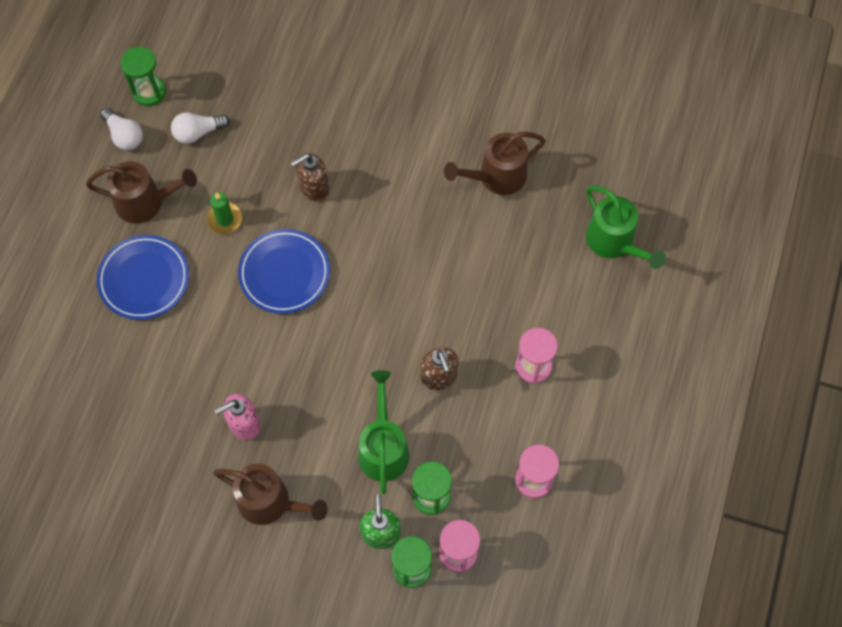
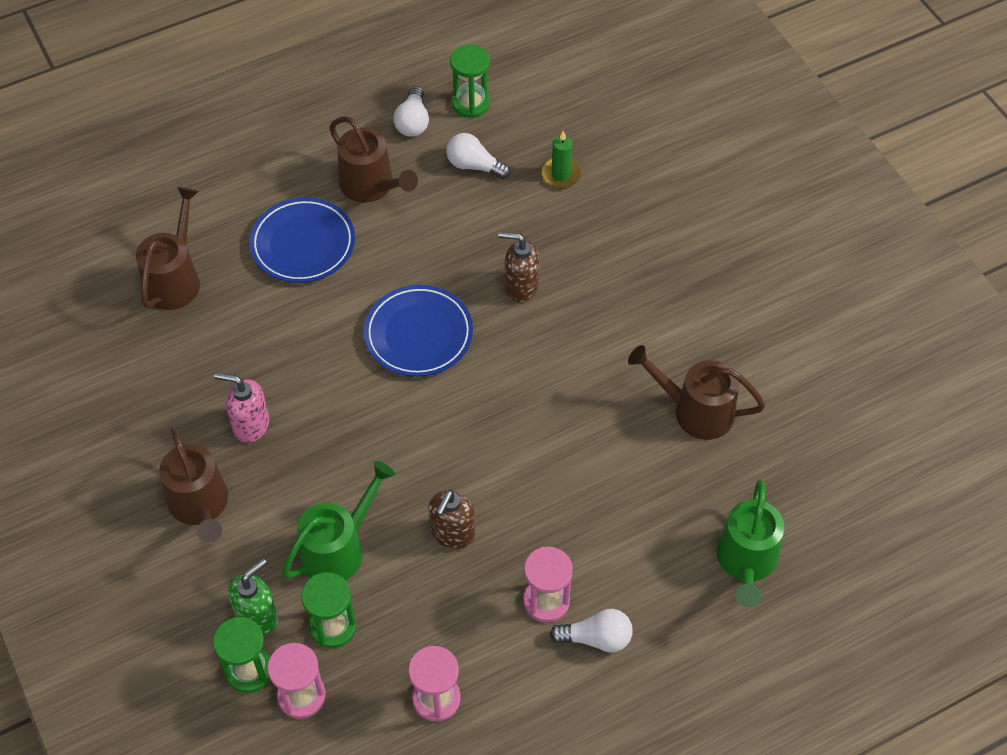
camera: 45 degrees right, 10 degrees down
green candle [206,192,243,234] -> green candle moved to [541,131,582,189]
none -> brown watering can [136,187,200,310]
none -> white light bulb [550,609,633,653]

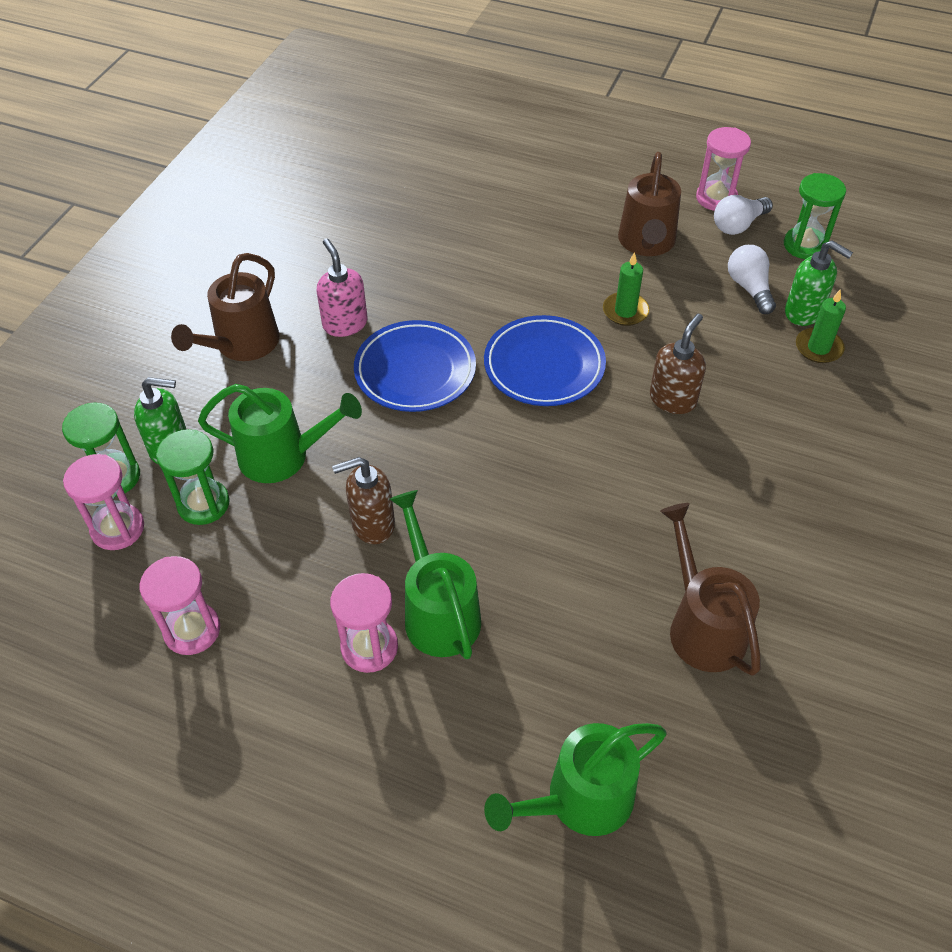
camera: 50 degrees right, 5 degrees down
brown watering can [136,187,200,310] -> none
blue plate [250,197,355,283] -> blue plate moved to [354,320,476,412]
brown soap dispenser [498,232,540,302] -> brown soap dispenser turned 60 degrees clockwise [650,314,706,414]
white light bulb [550,609,633,653] -> none
none -> green watering can [390,490,481,659]
none -> green candle [603,252,650,326]
none -> pink hourglass [696,127,751,211]
none -> green soap dispenser [785,240,853,326]

